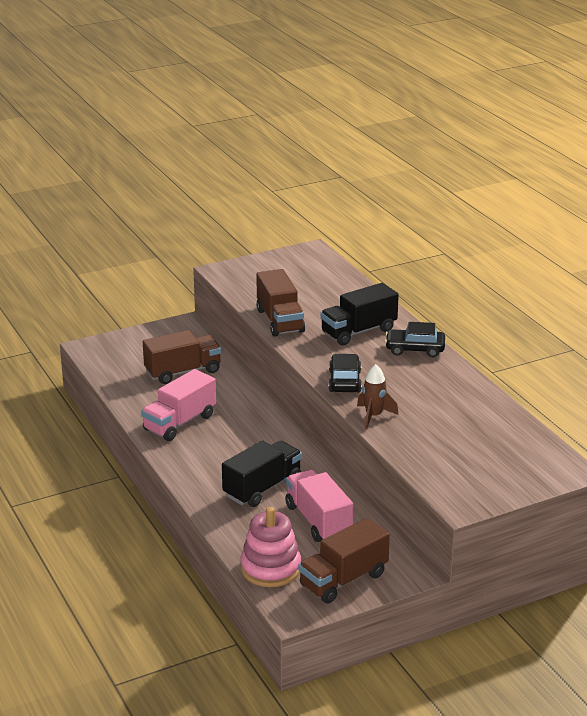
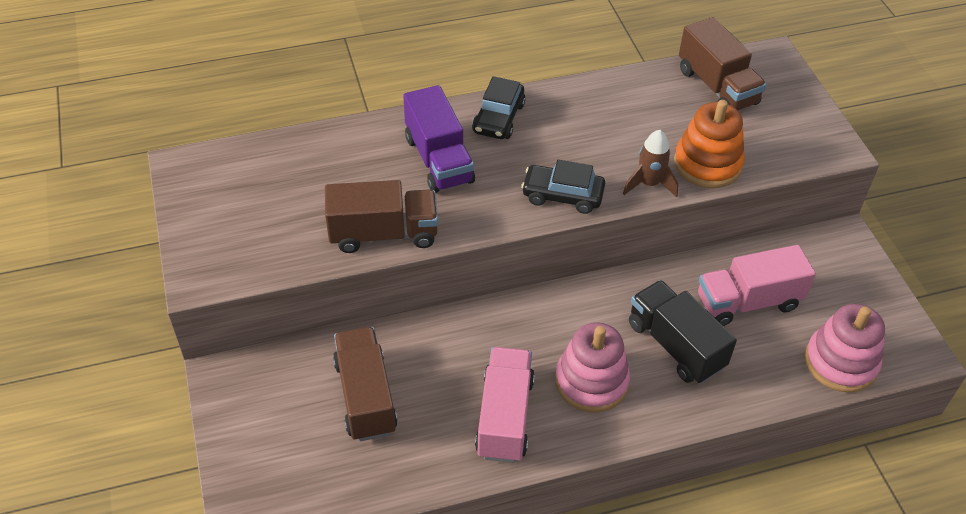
camera: 80 degrees left, 20 degrees up
pink truck [141,369,216,441] -> pink truck turned 135 degrees counterclockwise [475,347,535,463]
brown truck [299,518,390,604] -> brown truck moved to [679,17,767,111]
black truck [320,283,399,345] -> purple truck [403,85,475,193]
none -> pink stacking toy [555,322,630,413]
none -> orange stacking toy [674,100,745,188]

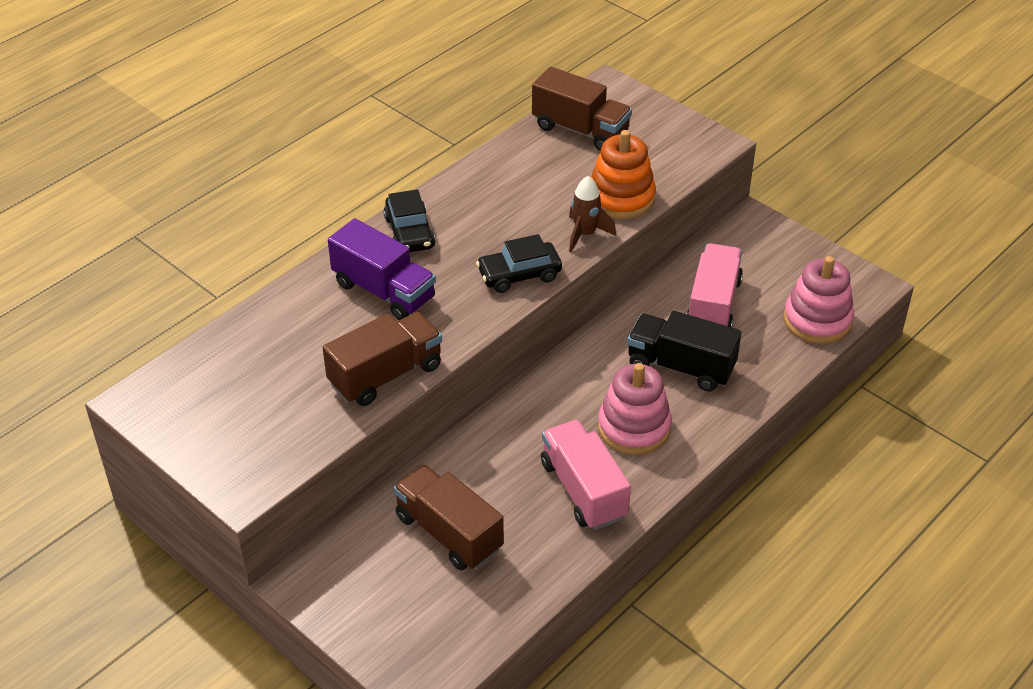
camera: 30 degrees left, 5 degrees down
pink truck [698,245,816,326] -> pink truck turned 150 degrees clockwise [687,243,743,327]

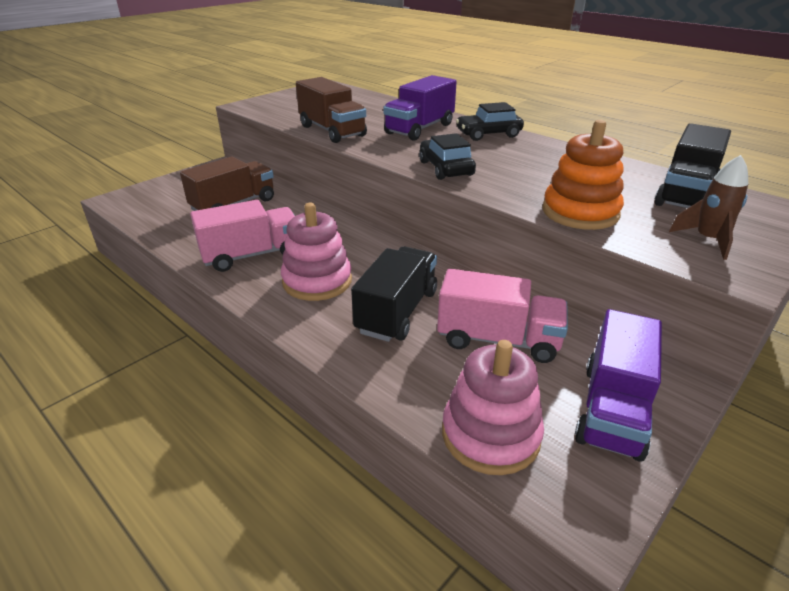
camera: 90 degrees right, 10 degrees down
brown truck [532,67,632,151] -> black truck [655,123,731,208]
brown rocket [569,176,616,253] -> brown rocket moved to [669,155,748,260]
none -> purple truck [575,309,662,462]

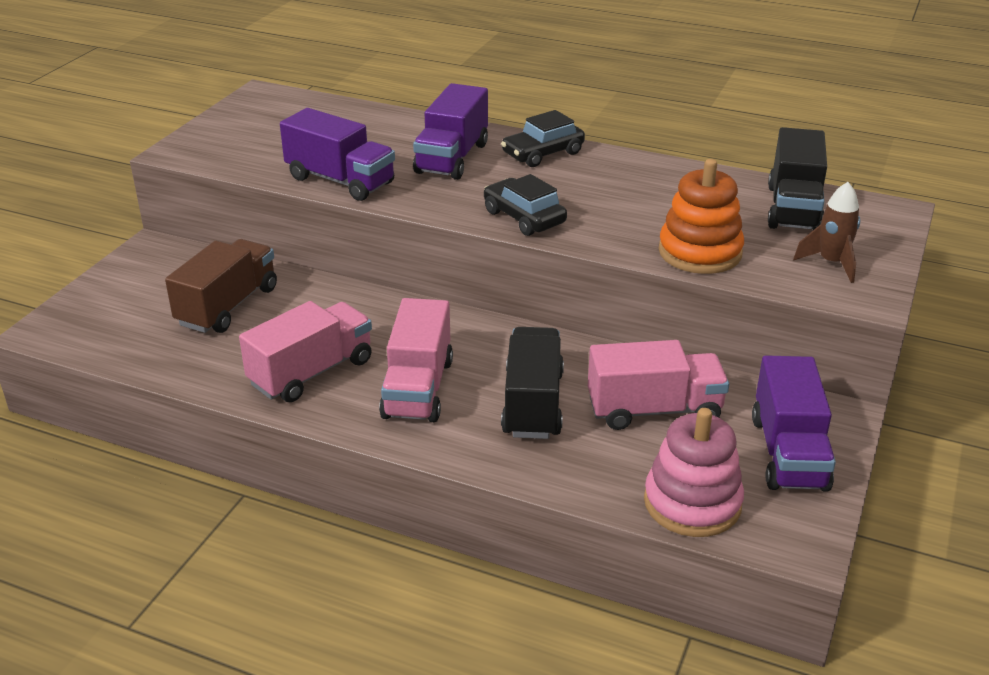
camera: 20 degrees left, 0 degrees up
pink stacking toy [281,203,352,301] -> pink truck [379,298,453,422]
brown truck [296,77,367,143] -> purple truck [280,108,395,201]

